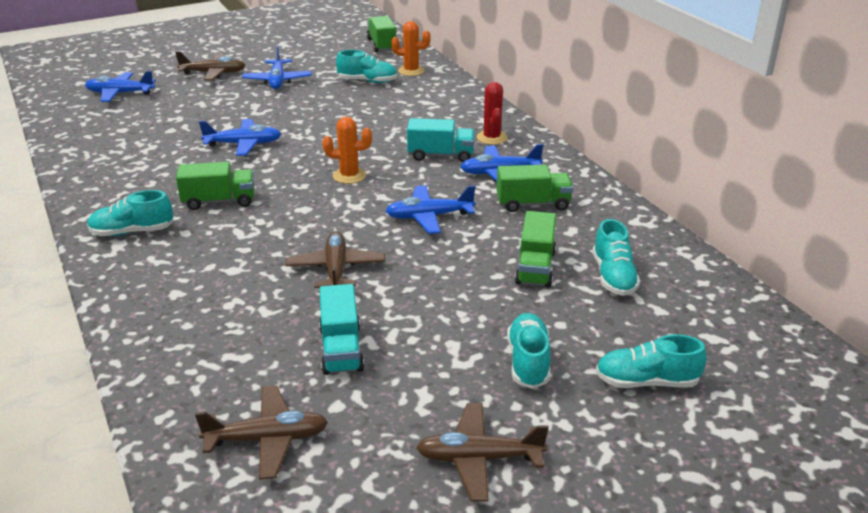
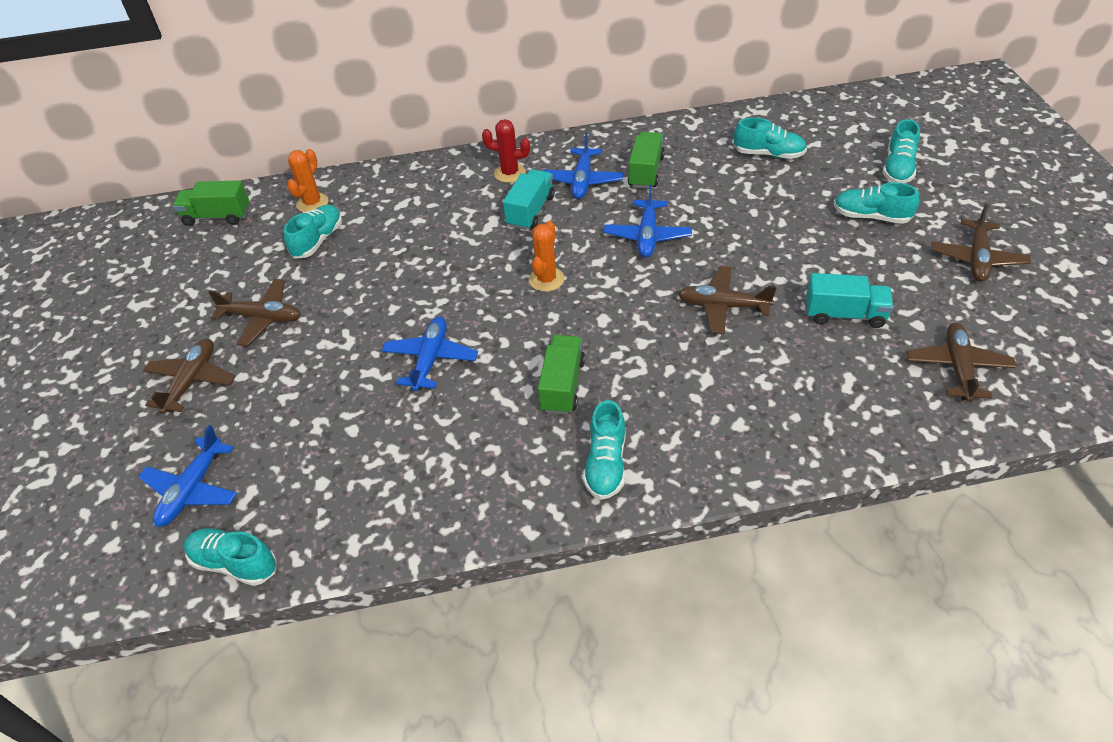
camera: 70 degrees left, 15 degrees up
blue plane [242,45,312,89] -> brown plane [208,279,301,346]
green truck [515,211,556,288] -> none
none -> turquoise shoe [184,529,277,586]

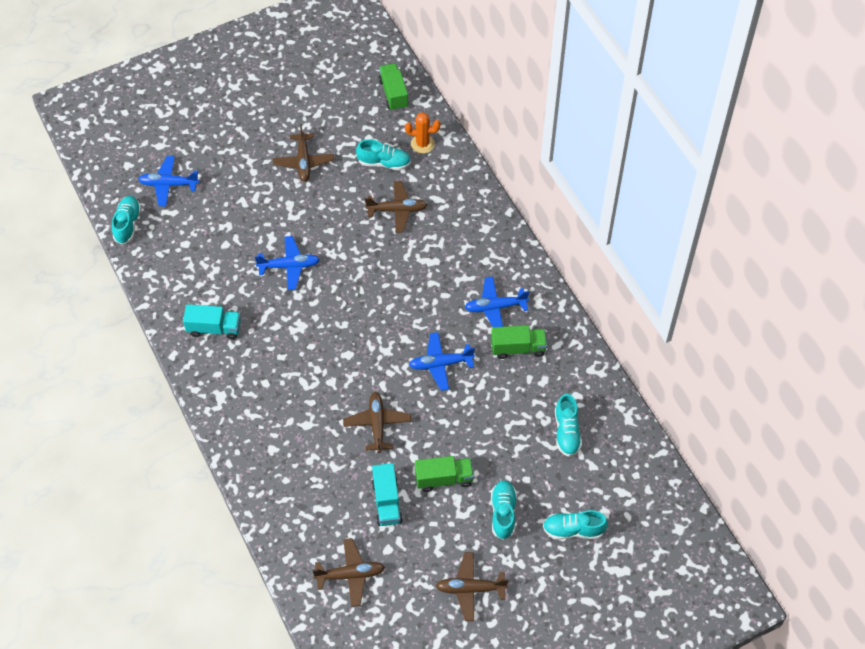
camera: 70 degrees right, 10 degrees up
brown plane [143,339,236,414] -> brown plane moved to [365,181,427,233]
red cactus [482,119,530,183] -> none
turquoise truck [503,169,555,230] -> turquoise truck moved to [183,304,241,340]
orange cactus [529,221,565,292] -> none
green truck [538,335,585,415] -> green truck moved to [415,456,474,492]
turquoise shoe [583,400,626,500] -> none

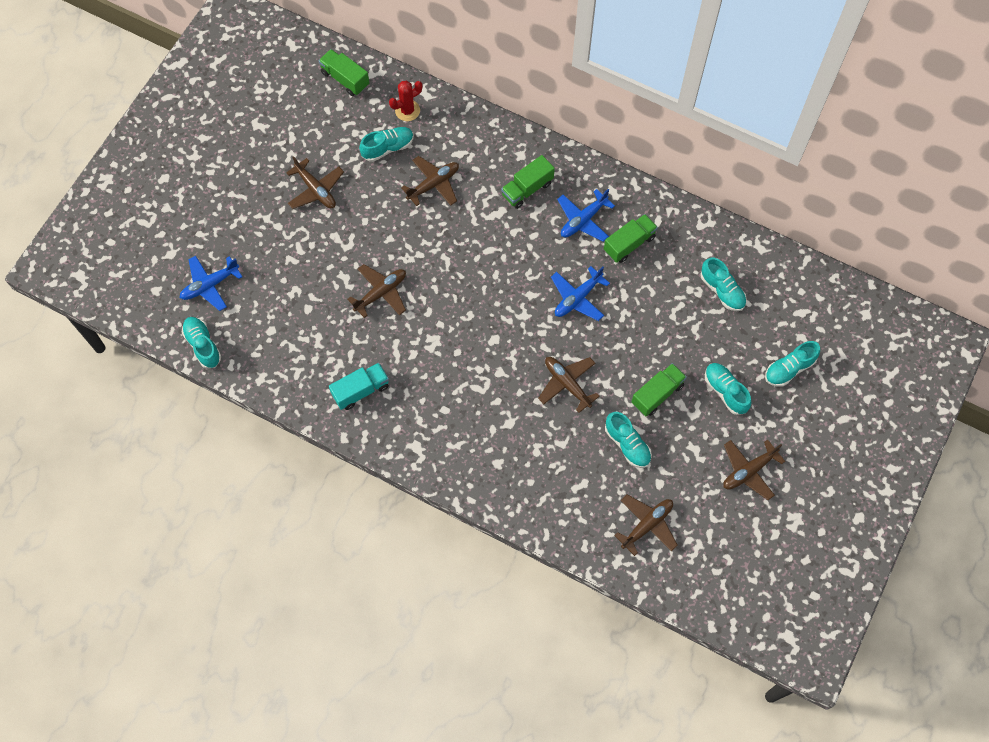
camera: 35 degrees left, 10 degrees up
blue plane [255,236,320,290] -> brown plane [347,264,406,318]
turquoise truck [372,463,403,526] -> turquoise shoe [605,412,652,468]
orange cactus [405,112,440,154] -> red cactus [389,81,422,121]
none -> green truck [501,155,555,209]

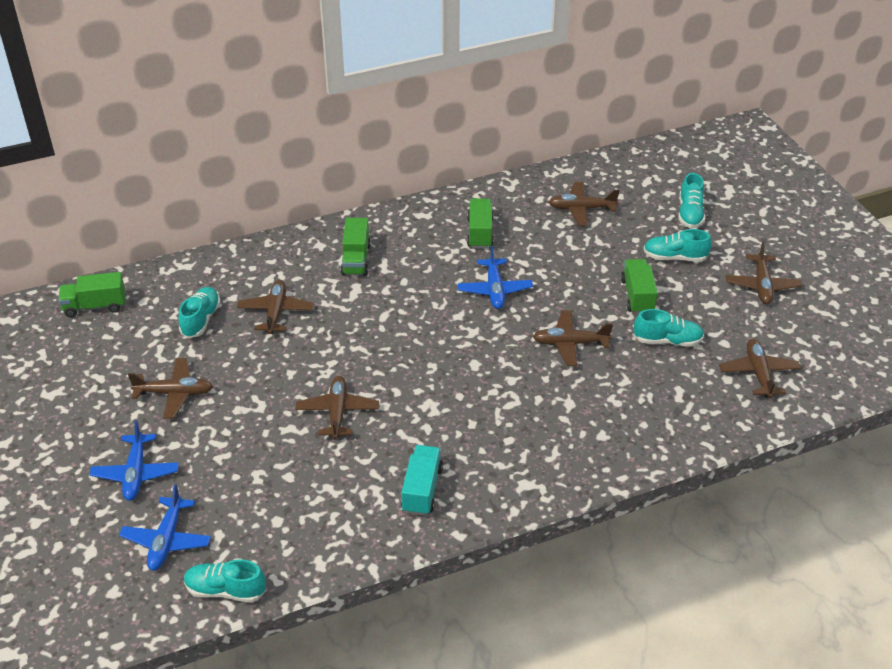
camera: 50 degrees left, 25 degrees down
red cactus [389,81,422,121] -> none
blue plane [557,189,615,242] -> blue plane moved to [89,420,179,501]
turquoise shoe [700,258,747,311] -> brown plane [549,182,620,226]

